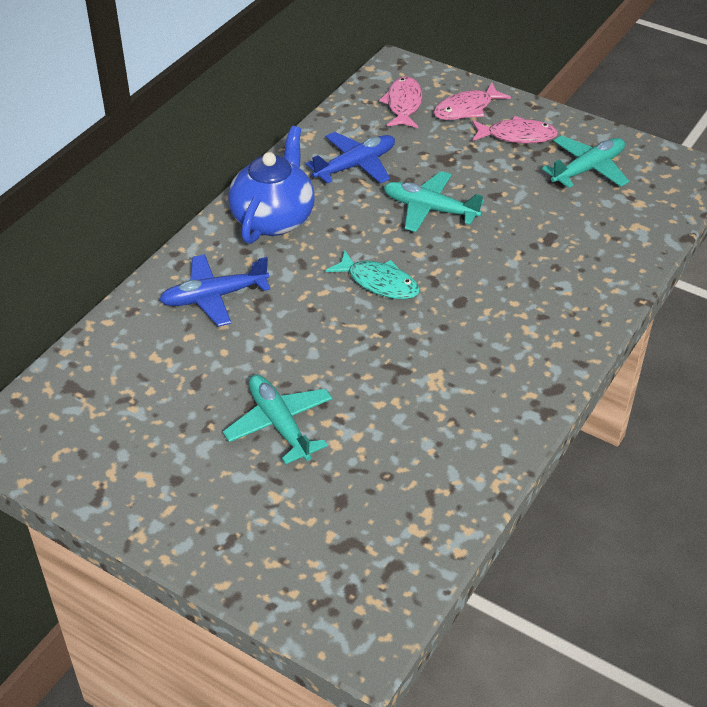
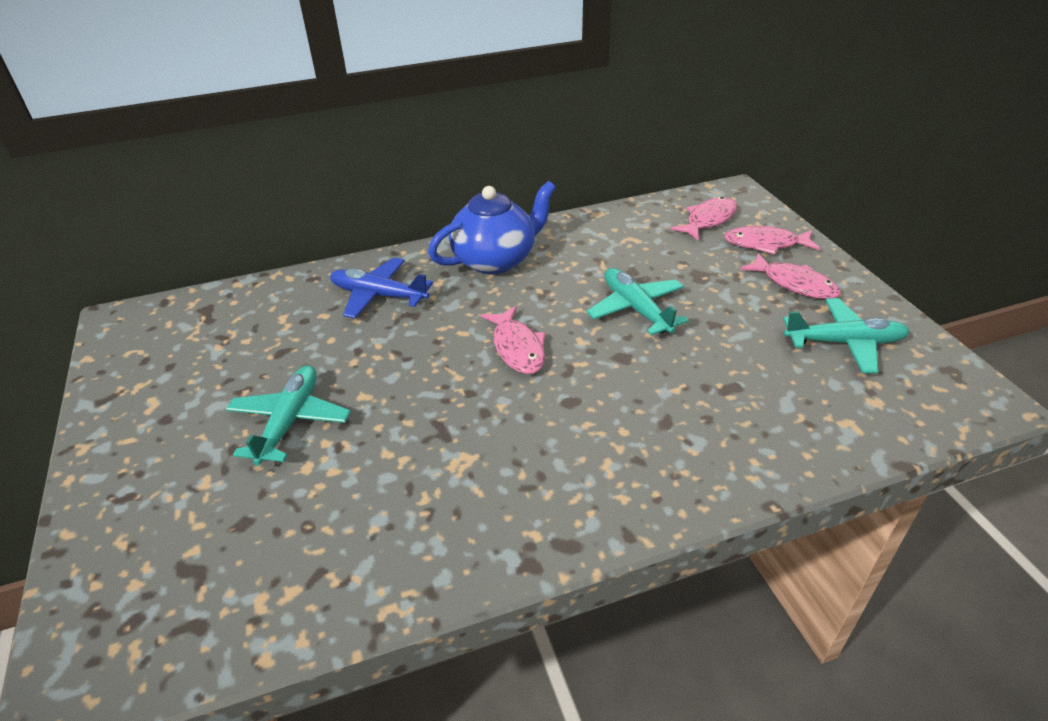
camera: 40 degrees right, 5 degrees down
blue plane [306,132,395,184] -> none
turquoise fish [326,250,420,299] -> pink fish [481,306,546,374]

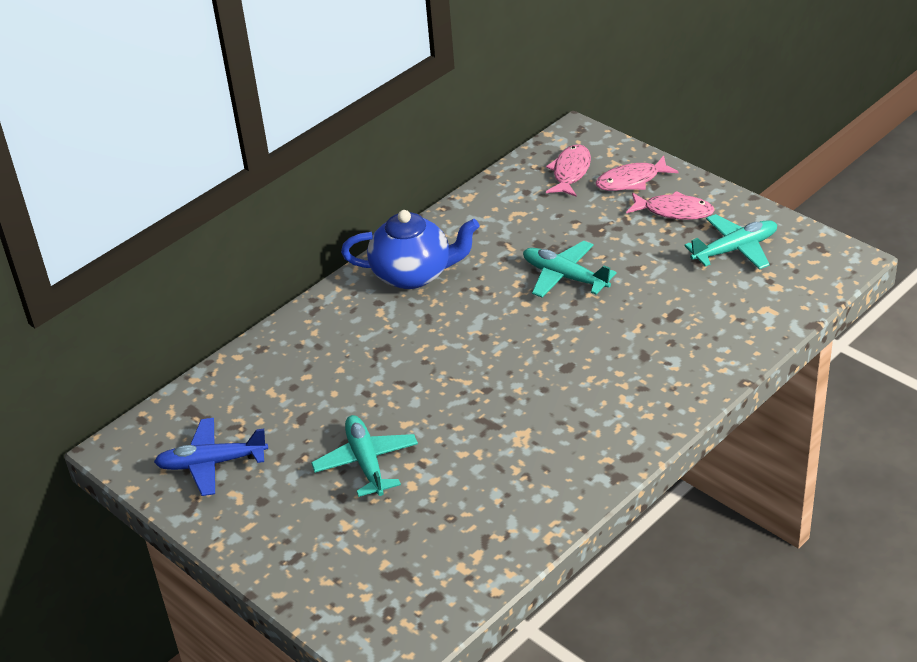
camera: 25 degrees left, 0 degrees up
blue plane [330,257,433,319] -> blue plane moved to [154,418,268,496]
blue teapot [428,181,556,274] -> blue teapot turned 60 degrees clockwise [341,210,479,289]
pink fish [481,306,546,374] -> none

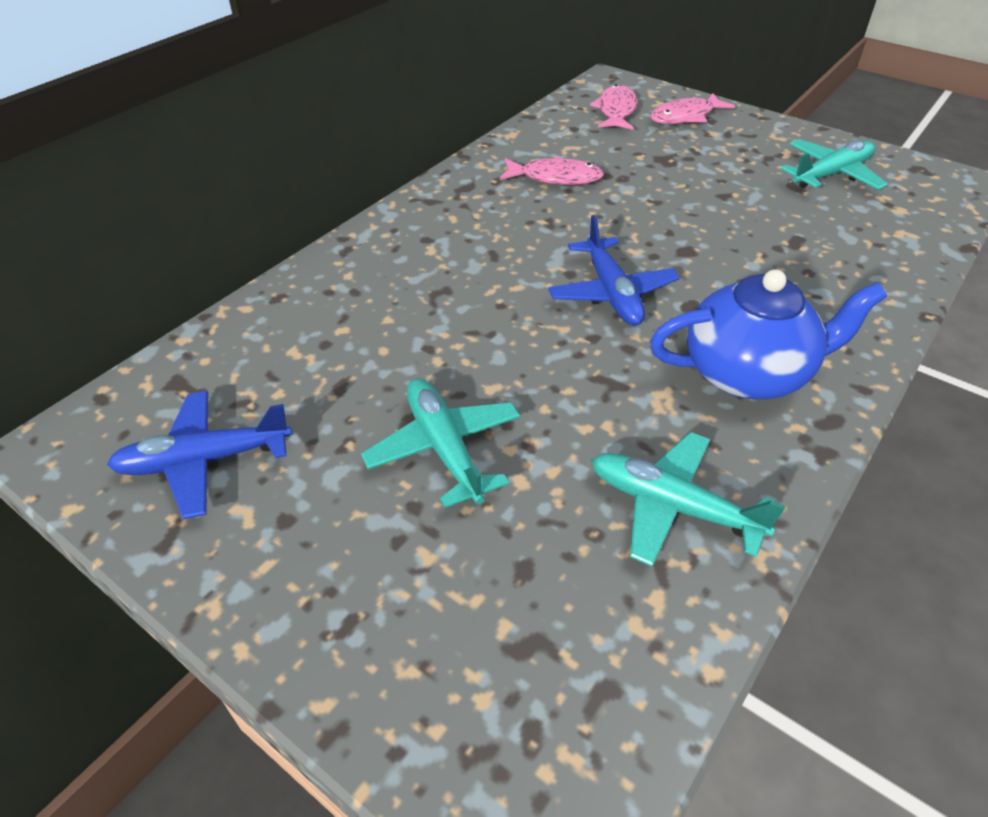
camera: 10 degrees left, 5 degrees up
blue teapot [341,210,479,289] -> blue teapot moved to [650,269,887,399]
turquoise plane [523,241,617,298] -> turquoise plane moved to [591,432,785,566]
pink fish [626,191,715,220] -> pink fish moved to [500,156,604,185]
none -> blue plane [548,215,680,326]

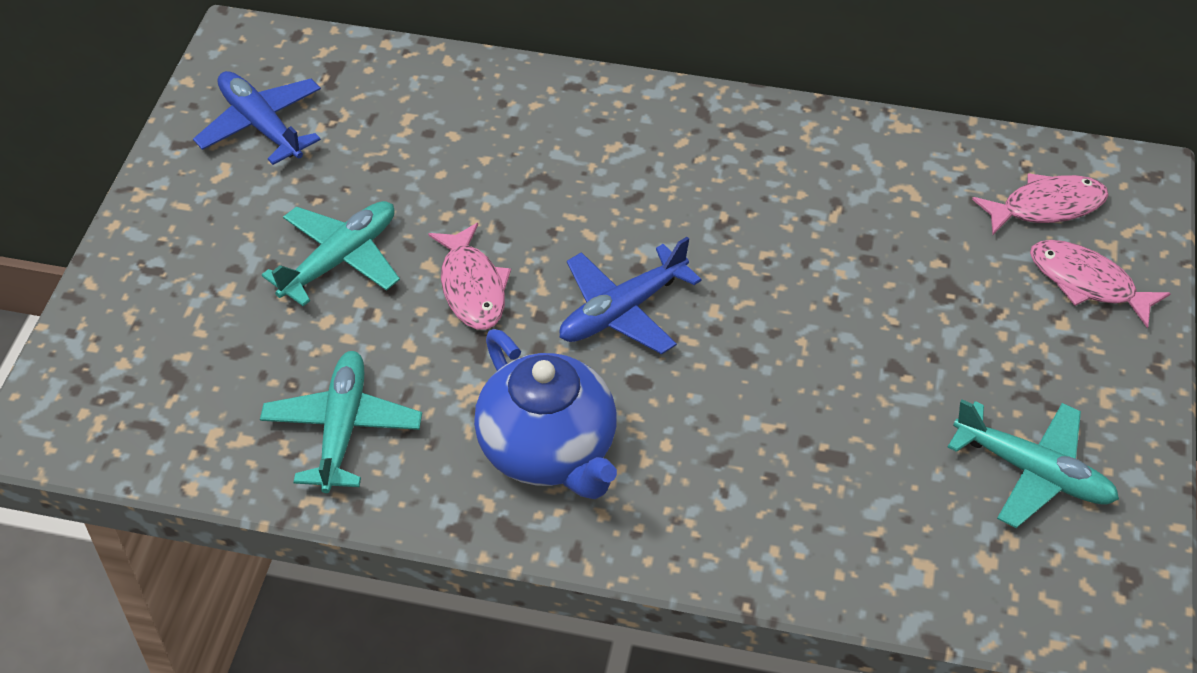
camera: 65 degrees right, 5 degrees up
pink fish [500,156,604,185] -> pink fish moved to [428,223,511,330]

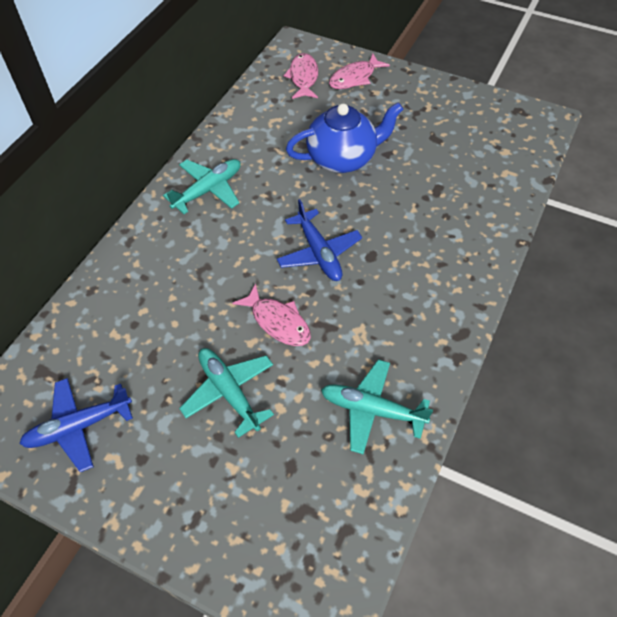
camera: 75 degrees left, 5 degrees up
pink fish [428,223,511,330] -> pink fish turned 45 degrees clockwise [232,283,311,346]
blue teapot [474,329,617,499] -> blue teapot moved to [286,102,404,173]
turquoise plane [948,399,1119,528] -> turquoise plane moved to [163,159,241,214]

